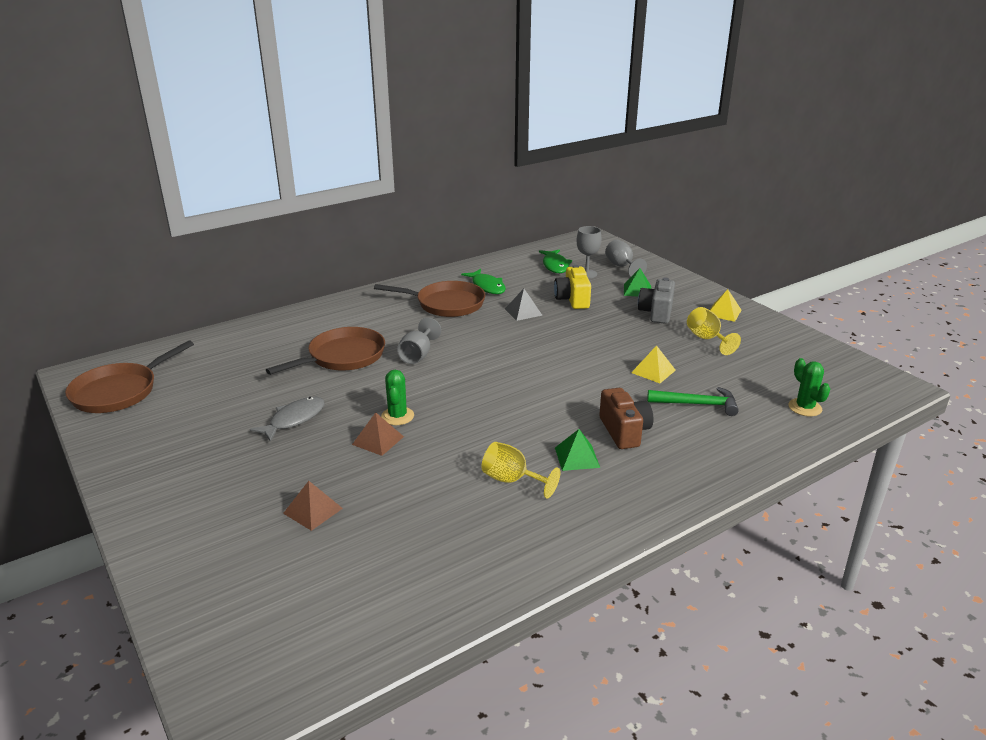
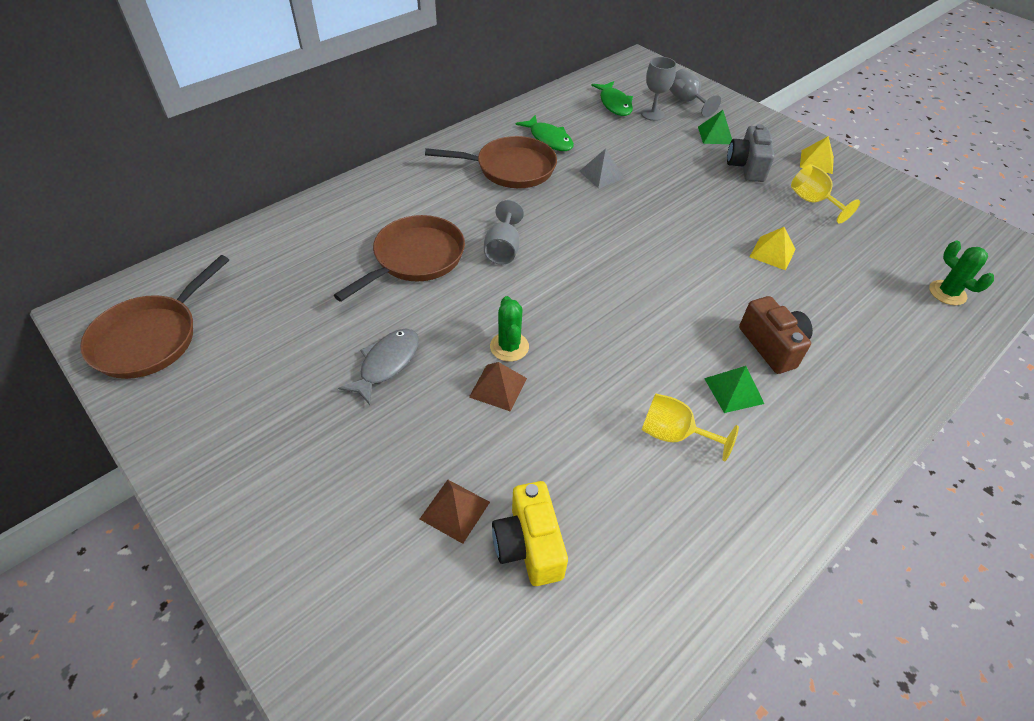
camera: 10 degrees left, 20 degrees up
yellow camera [554,265,591,309] -> yellow camera moved to [492,481,568,586]
green hammer [647,387,739,416] -> none

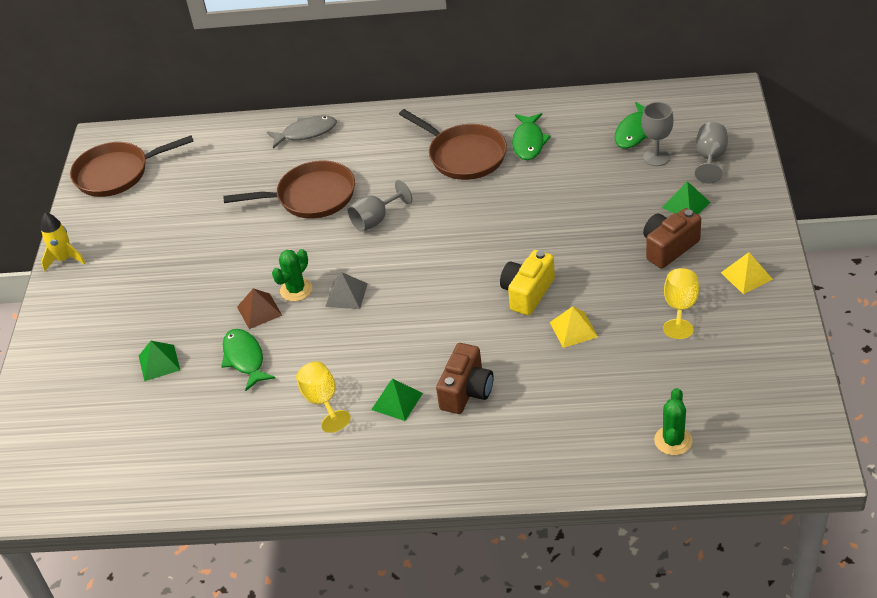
camera: 50 degrees right, 5 degrees down
grey fish [338,329,419,405] -> grey fish moved to [267,116,337,149]
brown pyramid [420,480,490,544] -> green pyramid [139,341,180,381]
yellow camera [492,481,568,586] -> yellow camera moved to [500,250,555,315]
grey pyramid [579,148,625,188] -> grey pyramid moved to [325,272,368,309]
grey camera [727,124,775,182] -> brown camera [643,208,701,269]
none -> yellow rocket [41,213,85,272]
none -> green fish [221,329,275,391]

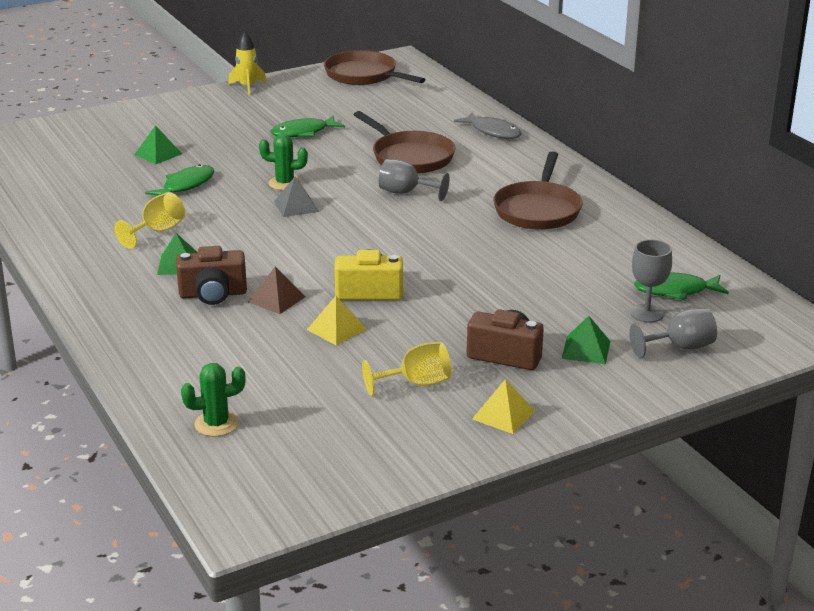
camera: 55 degrees right, 15 degrees down
brown pyramid [237,288,282,329] -> brown pyramid moved to [248,267,306,314]
green fish [512,113,551,160] -> green fish moved to [271,115,345,137]

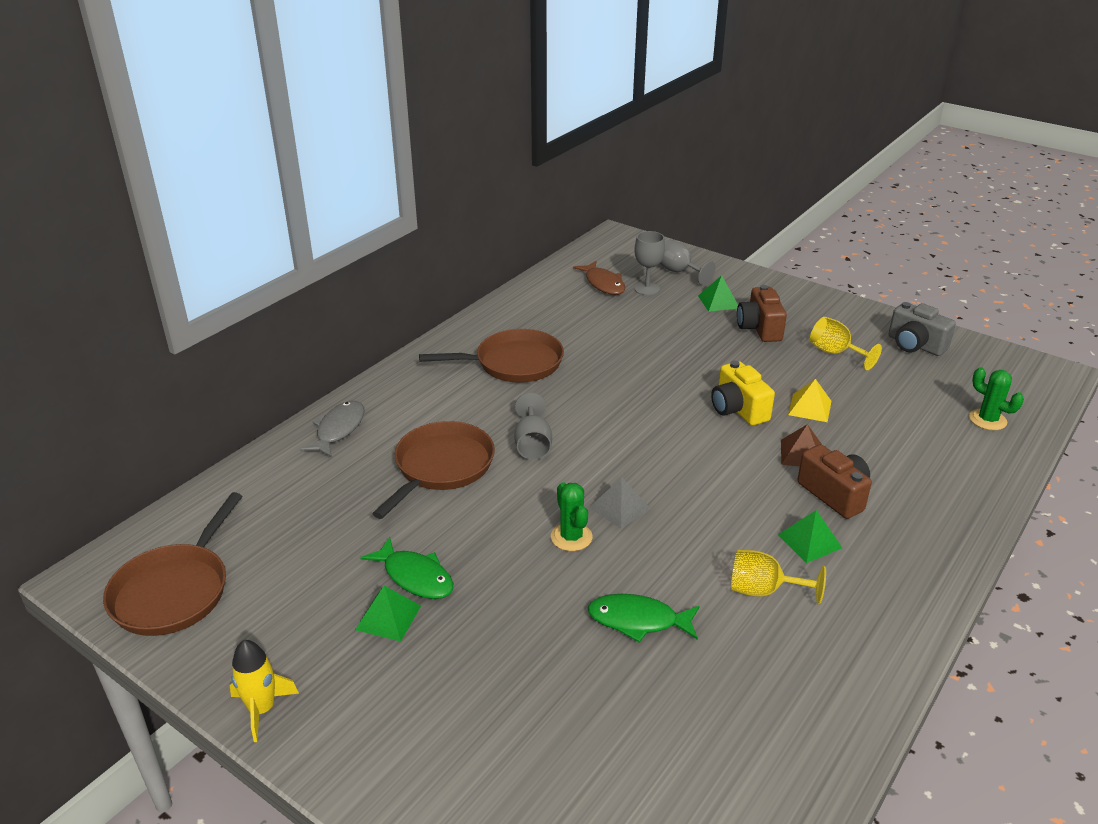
camera: 115 degrees left, 5 degrees up
green pyramid [134,125,182,165] -> green pyramid moved to [355,586,421,642]
yellow pyramid [472,379,535,434] -> none
green fish [634,273,729,301] -> brown fish [573,261,625,295]
none -> grey camera [888,302,956,356]

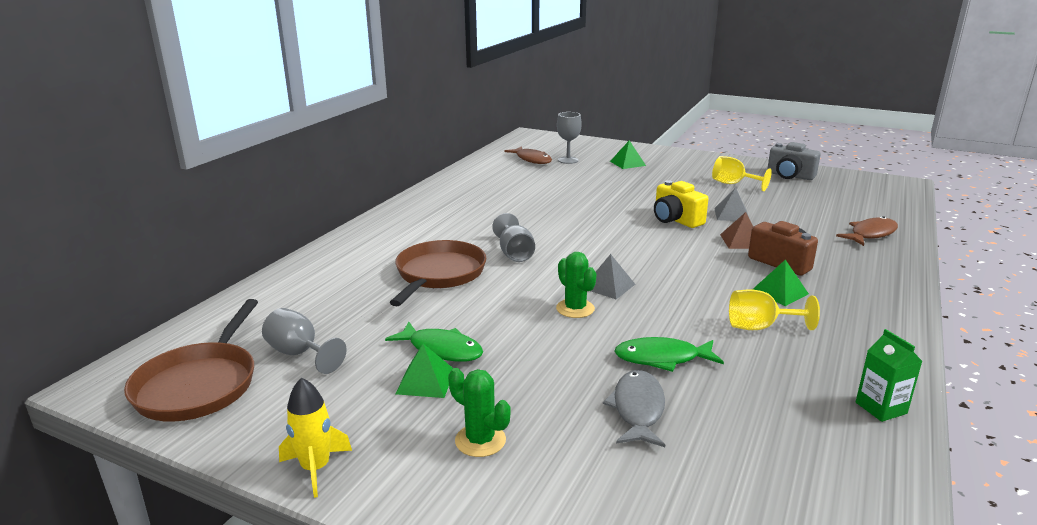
camera: 10 degrees left, 10 degrees down
grey fish [300,401,364,457] -> grey fish moved to [603,370,665,447]
brown pan [419,329,564,383] -> none
grey goblet [660,240,716,285] -> grey goblet moved to [262,308,347,374]
brown camera [737,285,787,342] -> none
yellow pyramid [788,379,831,422] -> grey pyramid [714,188,749,221]
green cactus [969,367,1024,430] -> green cactus moved to [448,368,511,457]
none -> brown fish [836,216,898,246]
none -> green carton [856,329,923,422]

